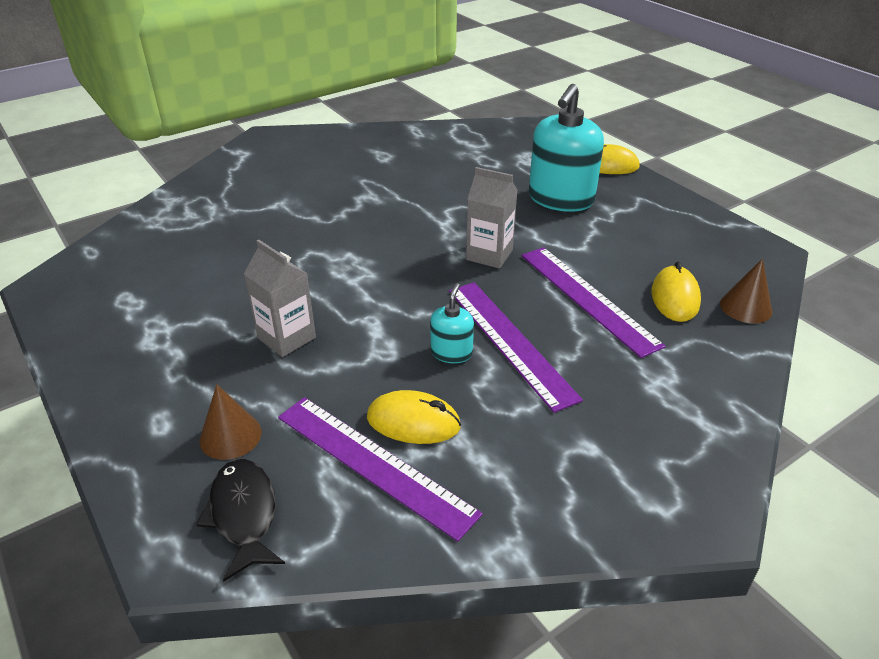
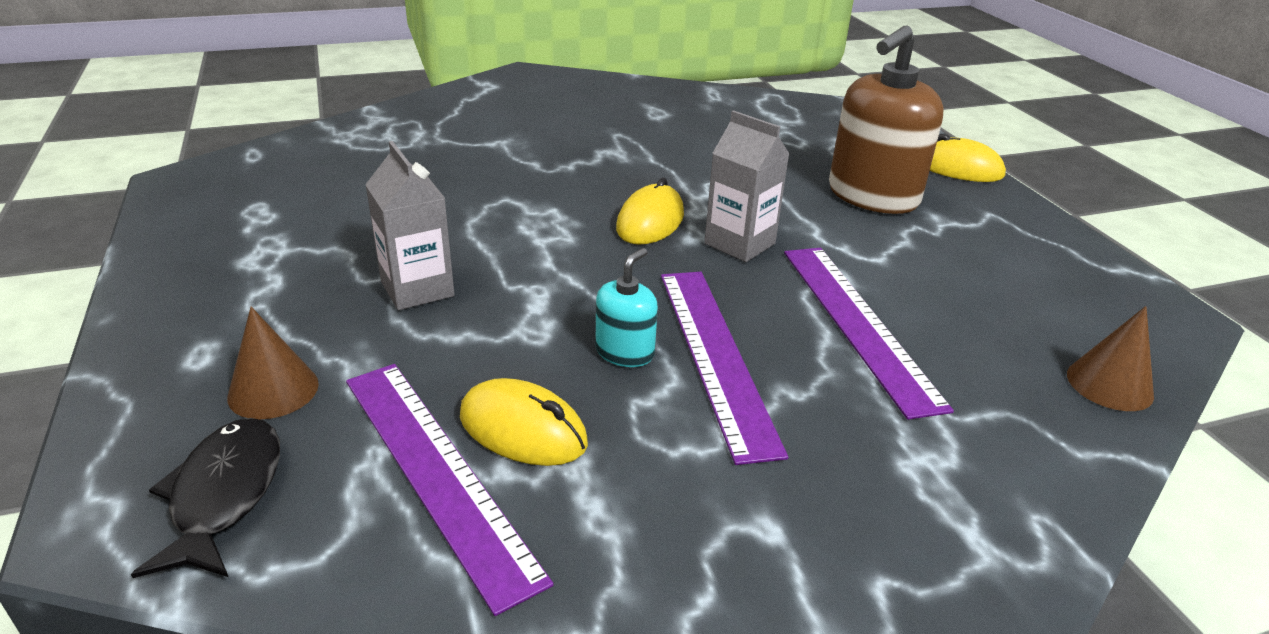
camera: 15 degrees right, 5 degrees down
turquoise soap dispenser [529,84,604,212] -> brown soap dispenser [829,25,944,214]
yellow mouse [652,261,701,322] -> yellow mouse moved to [616,178,684,245]

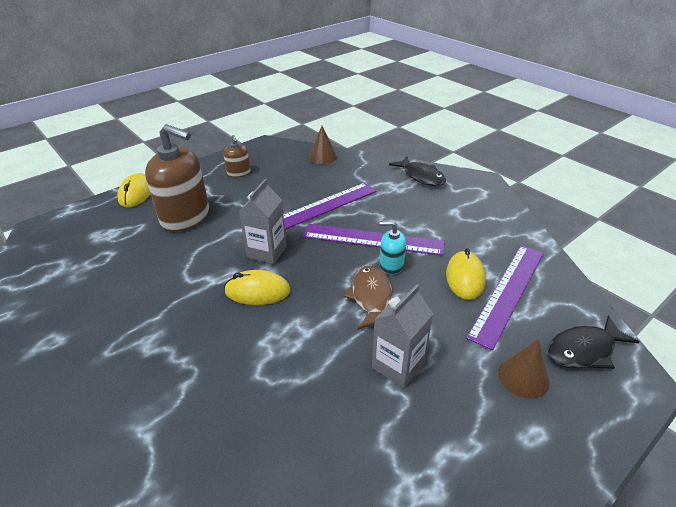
camera: 110 degrees left, 5 degrees up
purple ruler [661,272,788,465] -> purple ruler turned 45 degrees clockwise [303,224,445,256]
none -> brown soap dispenser [223,135,250,177]
none -> brown fish [344,265,392,330]
none -> black fish [389,156,446,186]

